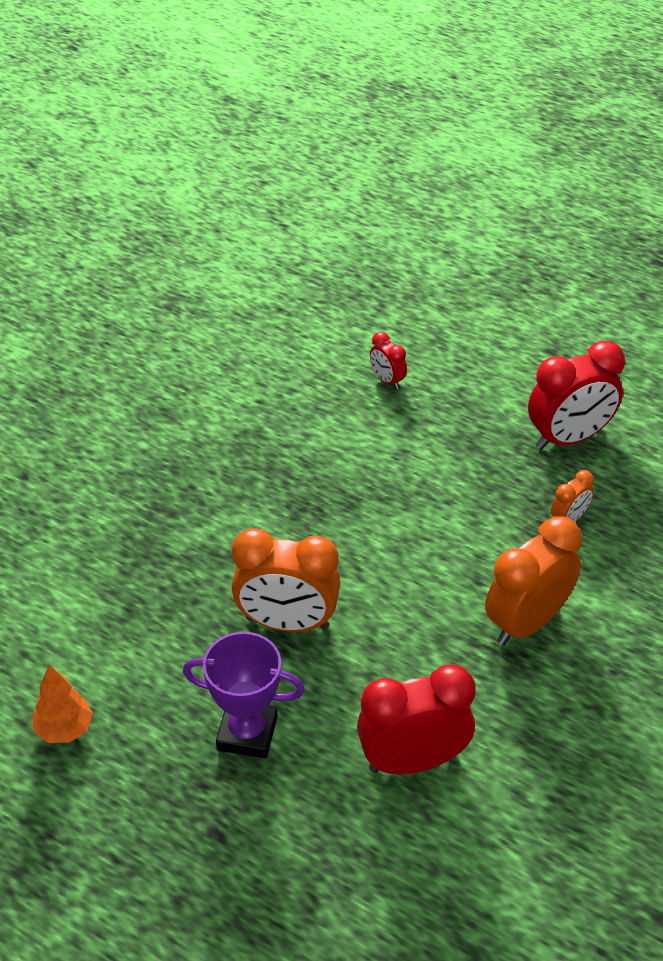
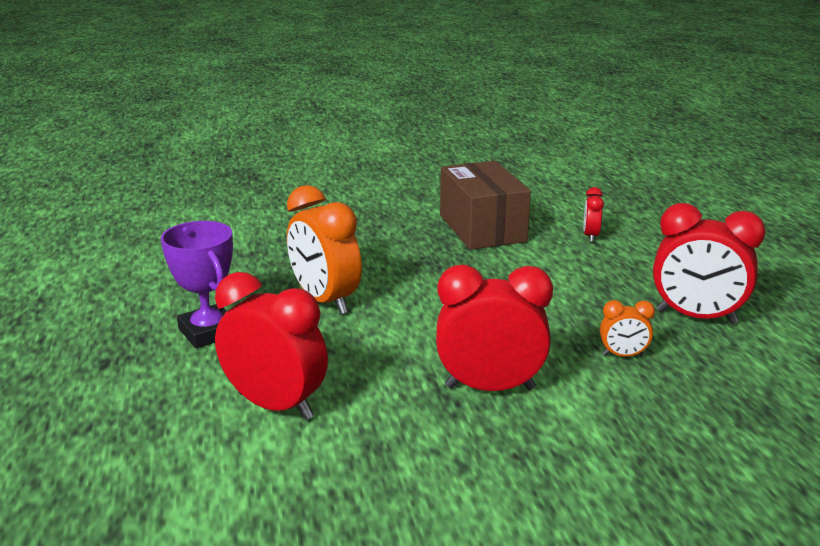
camera: 45 degrees right, 20 degrees down
orange tree [33,665,93,743] -> none
orange clock [485,516,582,645] -> red clock [436,264,553,391]
none -> brown box [440,161,531,250]

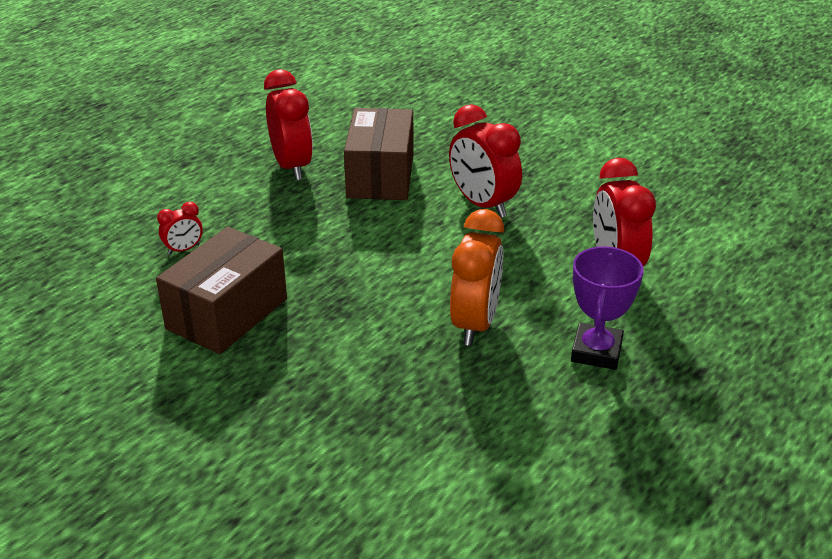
camera: 130 degrees left, 10 degrees up
orange clock [600,300,655,357] -> brown box [344,108,413,200]

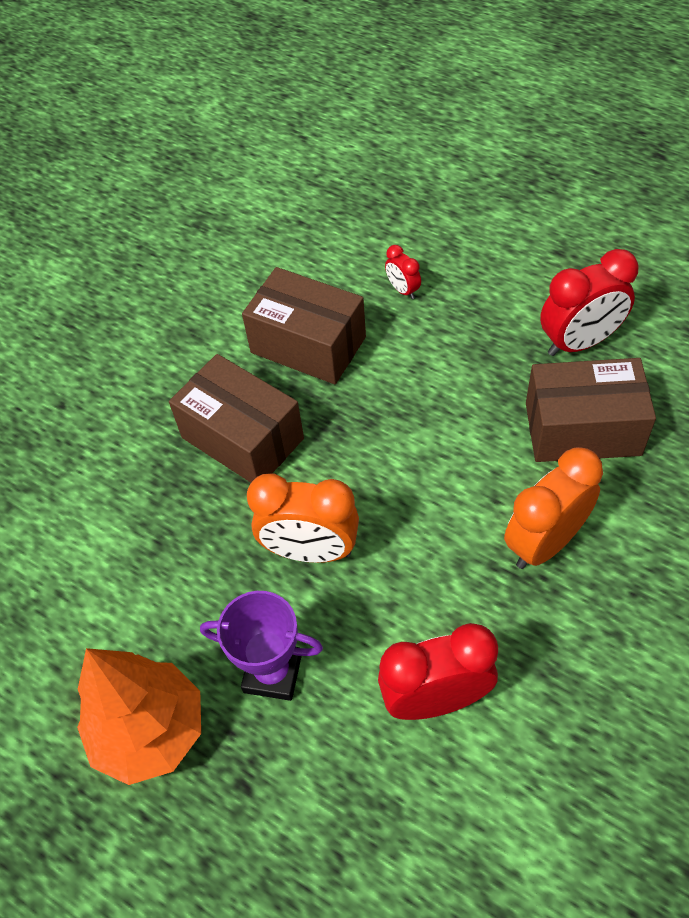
camera: 90 degrees right, 20 degrees up
red clock [449,104,522,218] -> orange clock [504,447,603,569]
none -> orange tree [77,648,201,785]
none -> brown box [169,354,304,483]

